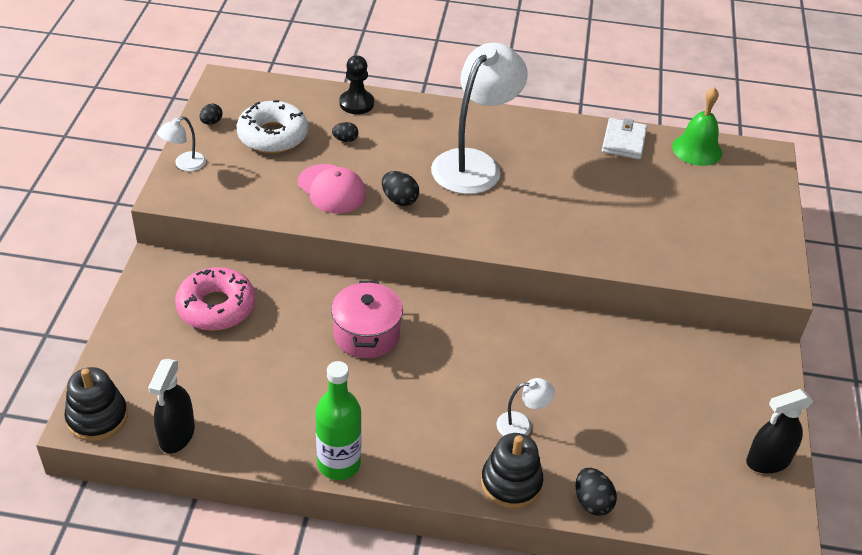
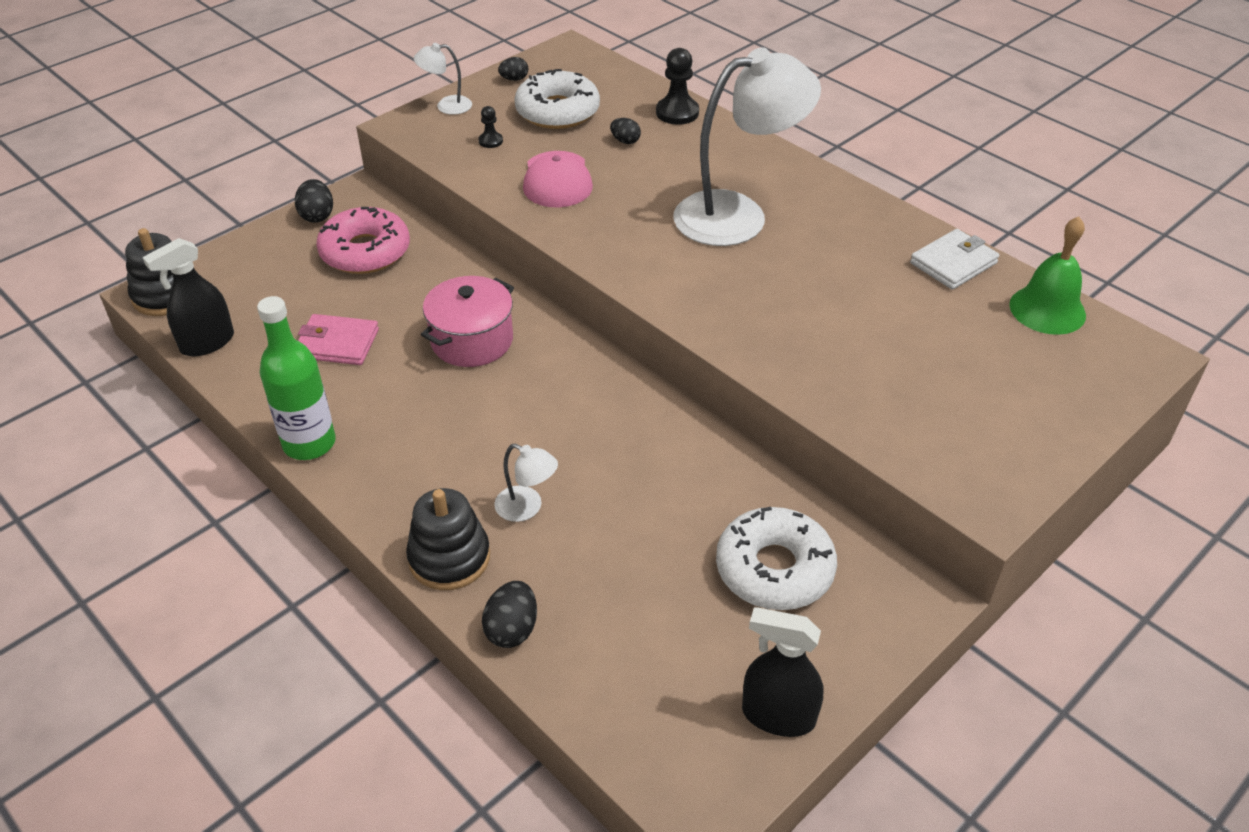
camera: 40 degrees right, 0 degrees up
black egg [382,171,419,206] -> black egg moved to [295,179,333,223]
none -> pink wallet [298,314,379,365]
none -> black pawn [479,106,503,148]
none -> white donut [716,507,837,610]

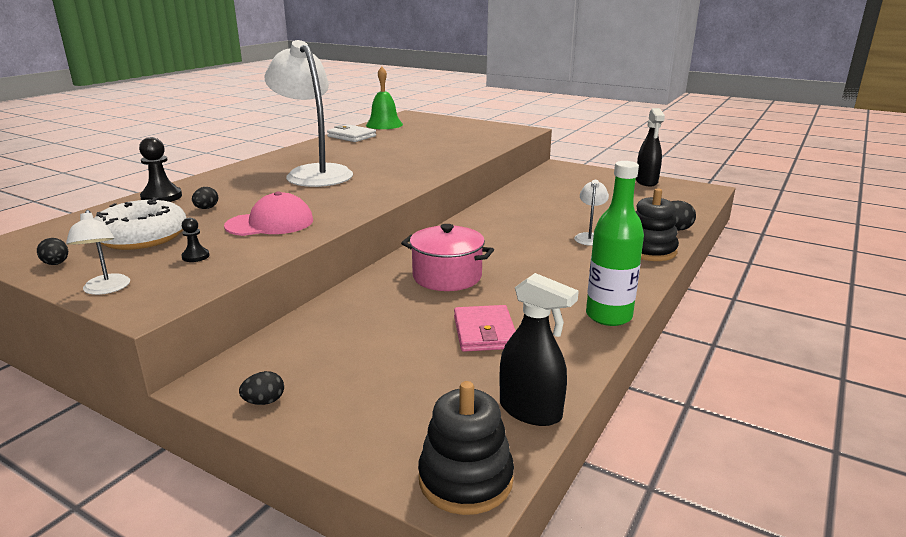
camera: 105 degrees left, 20 degrees down
black egg [295,179,333,223] -> black egg [239,371,284,405], size x0.66
pink donut [316,207,410,274] -> none
white donut [716,507,837,610] -> none

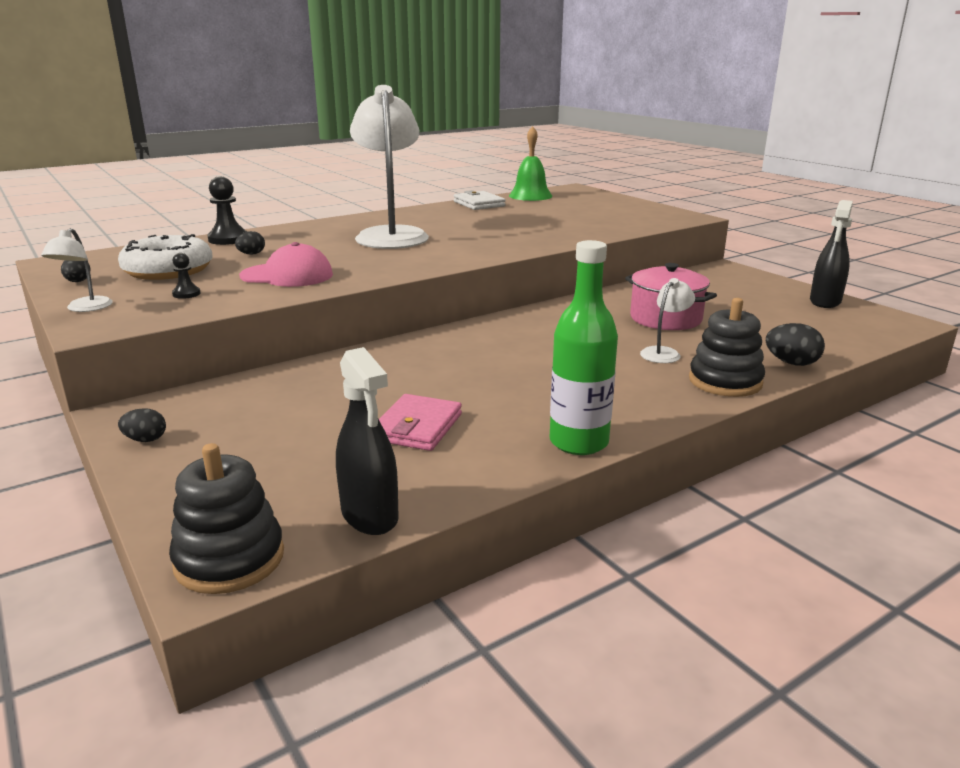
camera: 25 degrees right, 0 degrees up
pink pot [401,224,494,291] -> pink pot moved to [625,263,717,330]

